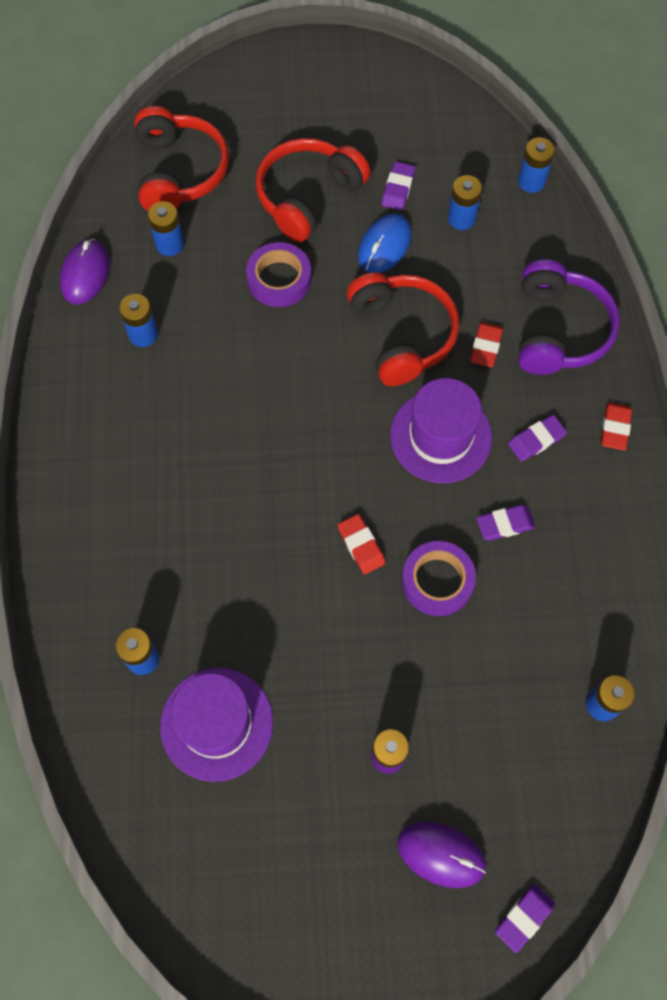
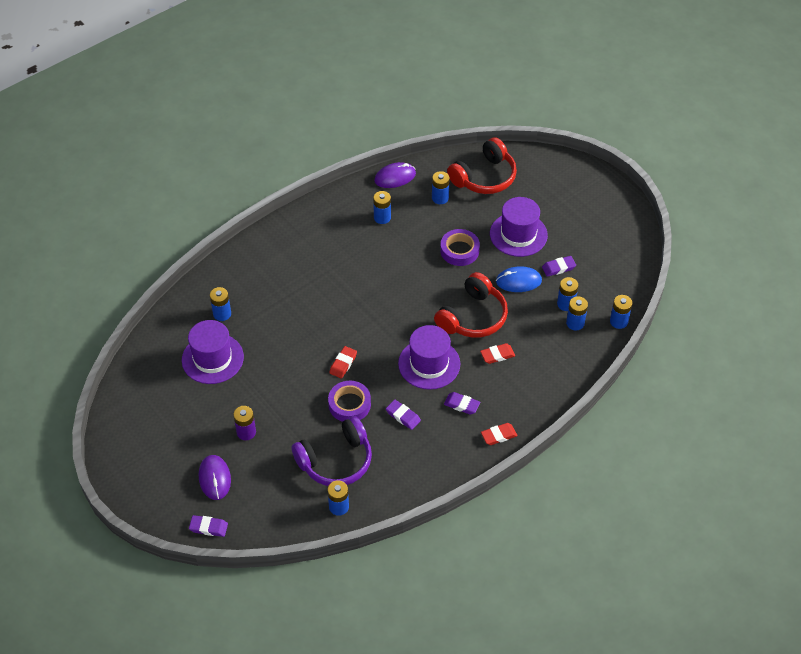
camera: 55 degrees right, 15 degrees down
red headphones [256,138,371,243] -> purple hat [490,197,548,257]
purple headphones [518,259,620,375] -> purple headphones moved to [291,416,372,486]
none -> blue battery [566,296,588,330]

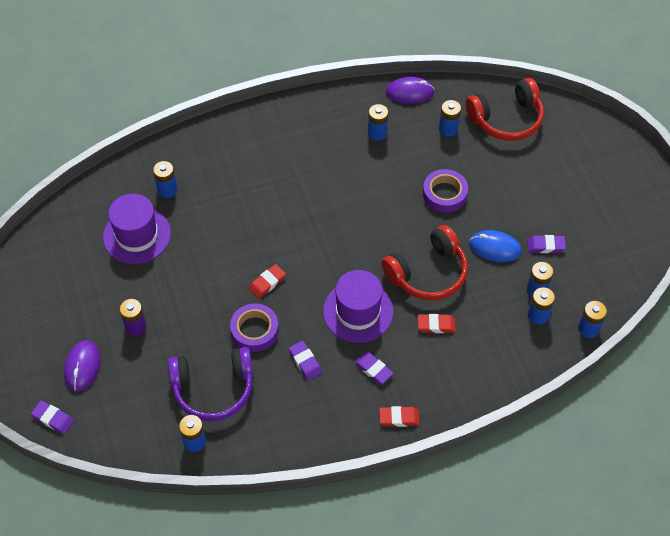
camera: 20 degrees right, 5 degrees up
purple hat [490,197,548,257] -> none

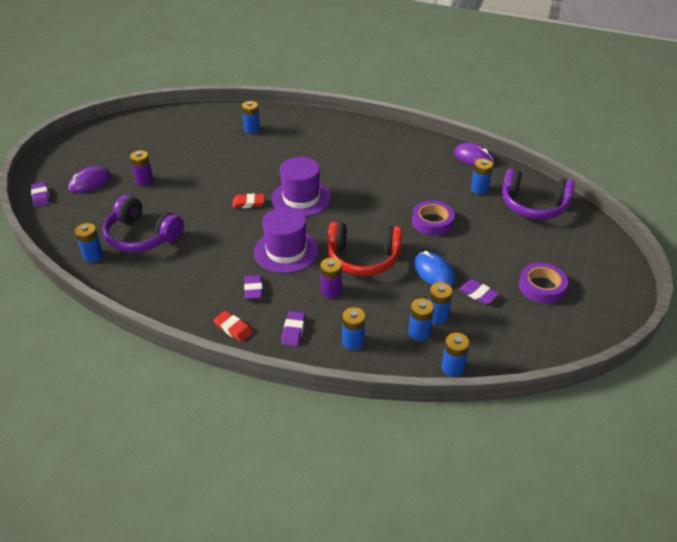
camera: 40 degrees right, 15 degrees down
purple hat [103,194,171,264] -> purple hat moved to [271,157,331,217]
purple tape [230,303,279,352] -> purple tape moved to [519,263,568,304]
purple eraser [289,341,322,380] -> purple eraser moved to [281,311,306,346]
blue battery [368,104,388,141] -> blue battery moved to [342,307,365,351]
red eraser [418,314,456,333] -> purple battery [320,258,342,299]
red headphones [466,78,544,141] -> purple headphones [502,169,575,220]

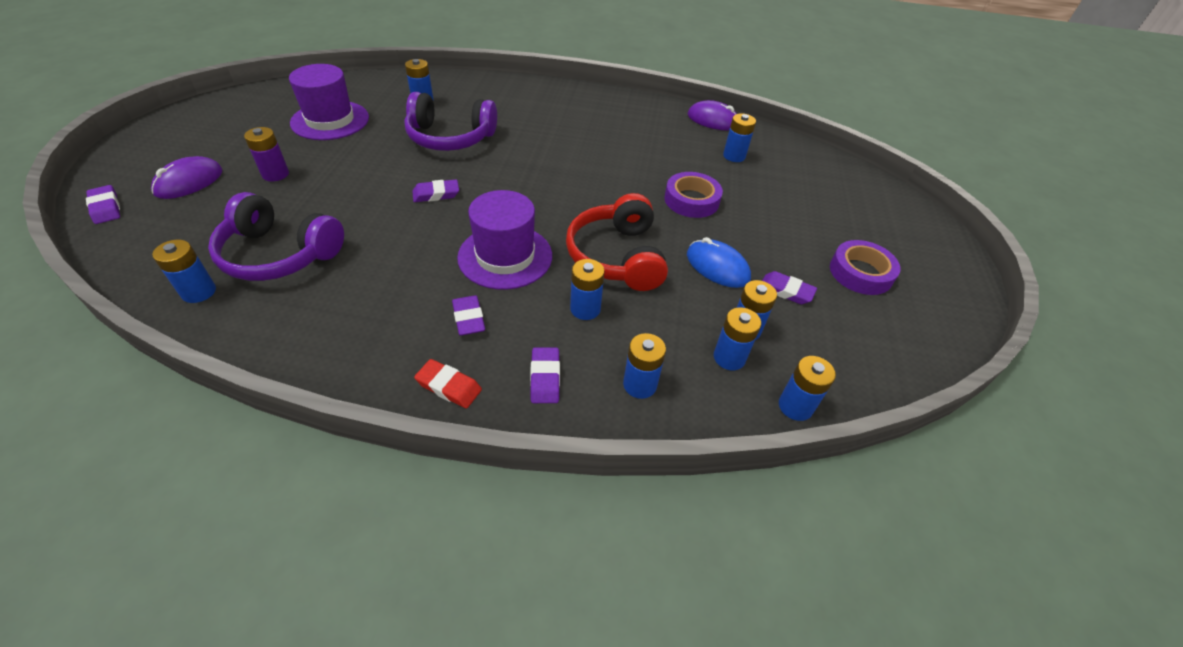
camera: 15 degrees left, 5 degrees up
red eraser [232,194,265,208] -> purple eraser [412,179,459,202]
purple hat [271,157,331,217] -> purple hat moved to [289,64,369,140]
purple battery [320,258,342,299] -> blue battery [570,259,605,320]
red headphones [327,222,402,276] -> red headphones turned 90 degrees clockwise [566,193,668,291]
purple headphones [502,169,575,220] -> purple headphones moved to [404,92,497,151]

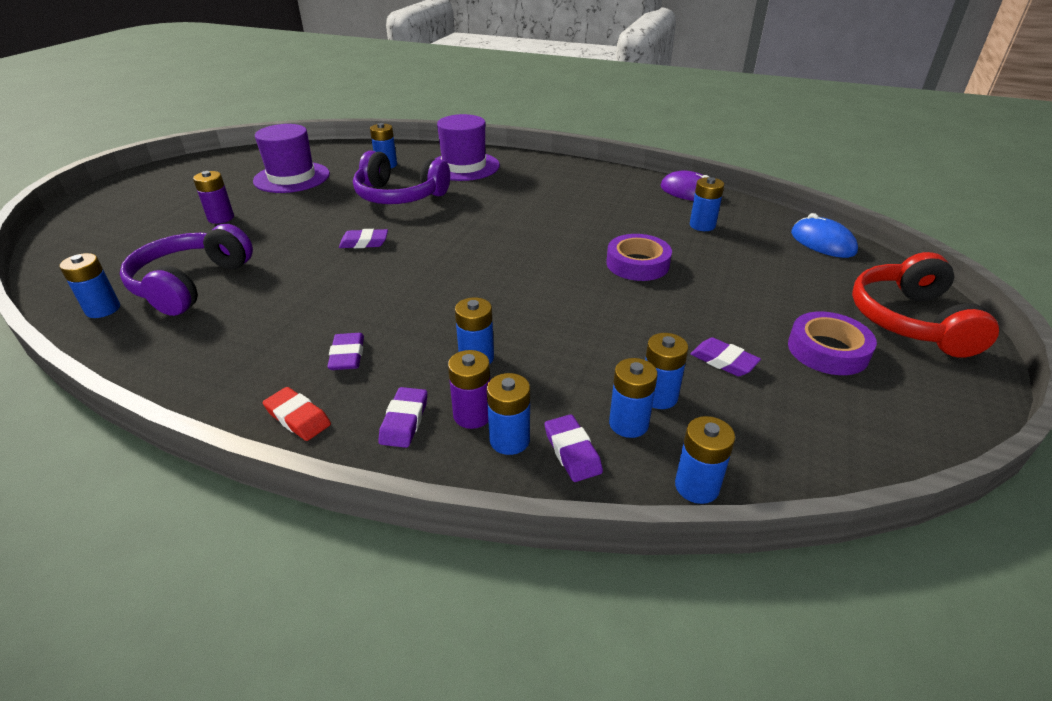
camera: 15 degrees right, 10 degrees down
purple eraser [86,185,120,224] -> purple eraser moved to [544,414,603,482]
purple mouse [151,156,222,199] -> none
purple headphones [208,192,344,281] -> purple headphones turned 75 degrees clockwise [120,224,253,316]
purple hat [457,190,552,290] -> purple hat moved to [435,114,500,181]
red headphones [566,193,668,291] -> red headphones moved to [852,252,999,358]
blue mouse [687,237,751,288] -> blue mouse moved to [791,213,858,258]
none -> purple battery [448,350,490,429]

